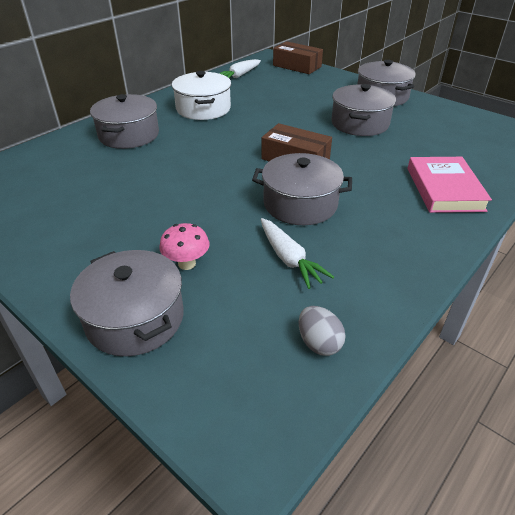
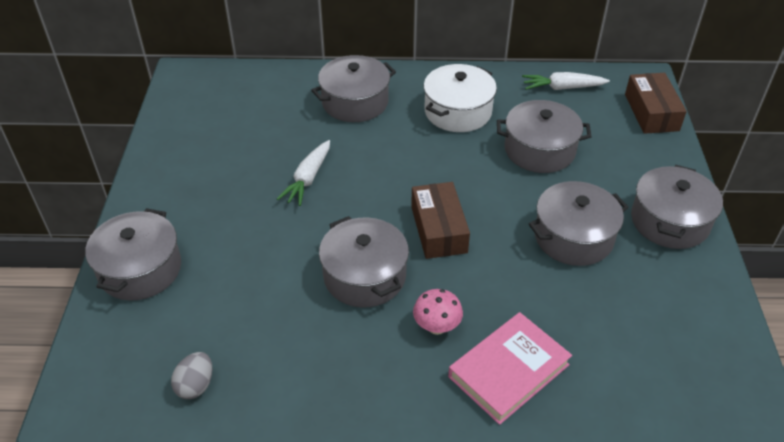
camera: 50 degrees right, 5 degrees up
pink mushroom [159,223,210,270] -> pink mushroom moved to [413,289,463,335]
white carrot [261,218,334,289] -> white carrot moved to [277,140,330,206]
none -> grey pot [497,100,592,173]

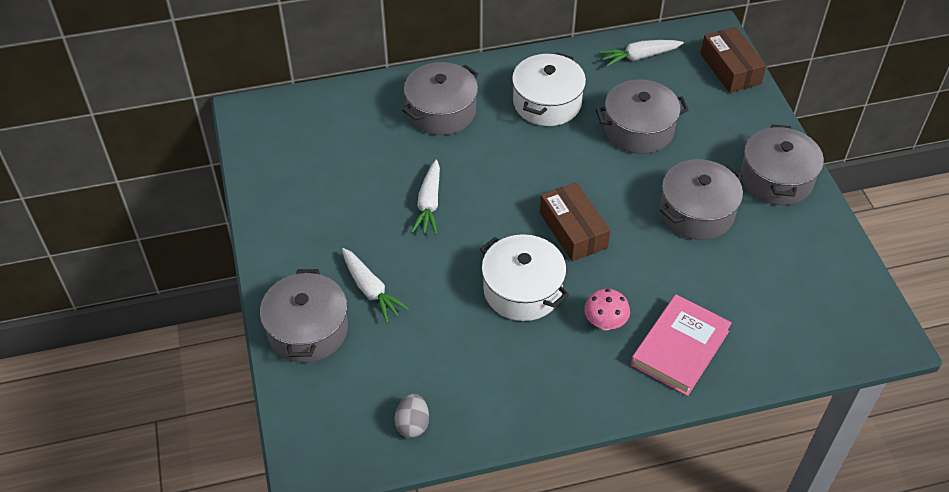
camera: 15 degrees left, 5 degrees up
grey pot [319,216,409,307] -> white pot [480,234,569,321]
none -> white carrot [342,248,409,323]

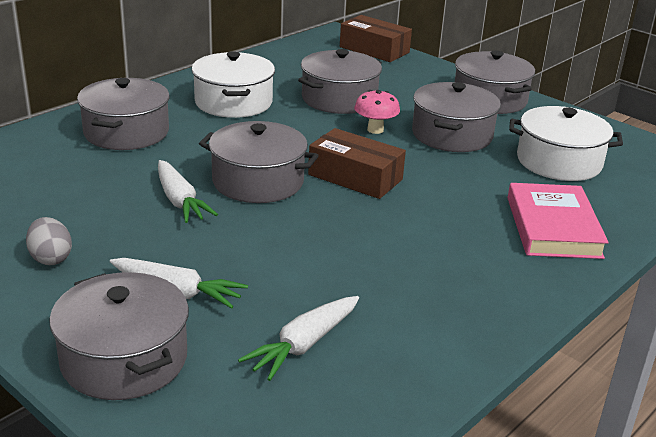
camera: 35 degrees left, 20 degrees down
grey egg [394,393,429,438] -> grey egg moved to [26,217,72,265]
white pot [480,234,569,321] -> white pot moved to [509,106,623,181]
pink mushroom [584,289,630,330] -> pink mushroom moved to [354,90,400,134]
white carrot [598,40,684,67] -> white carrot moved to [238,296,359,381]
none -> grey pot [199,121,319,203]

